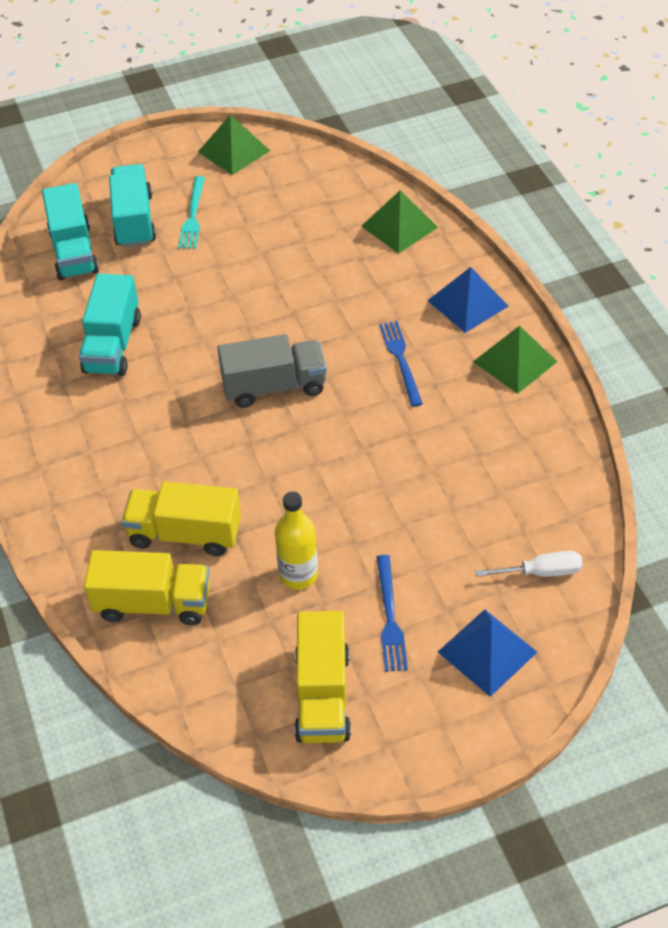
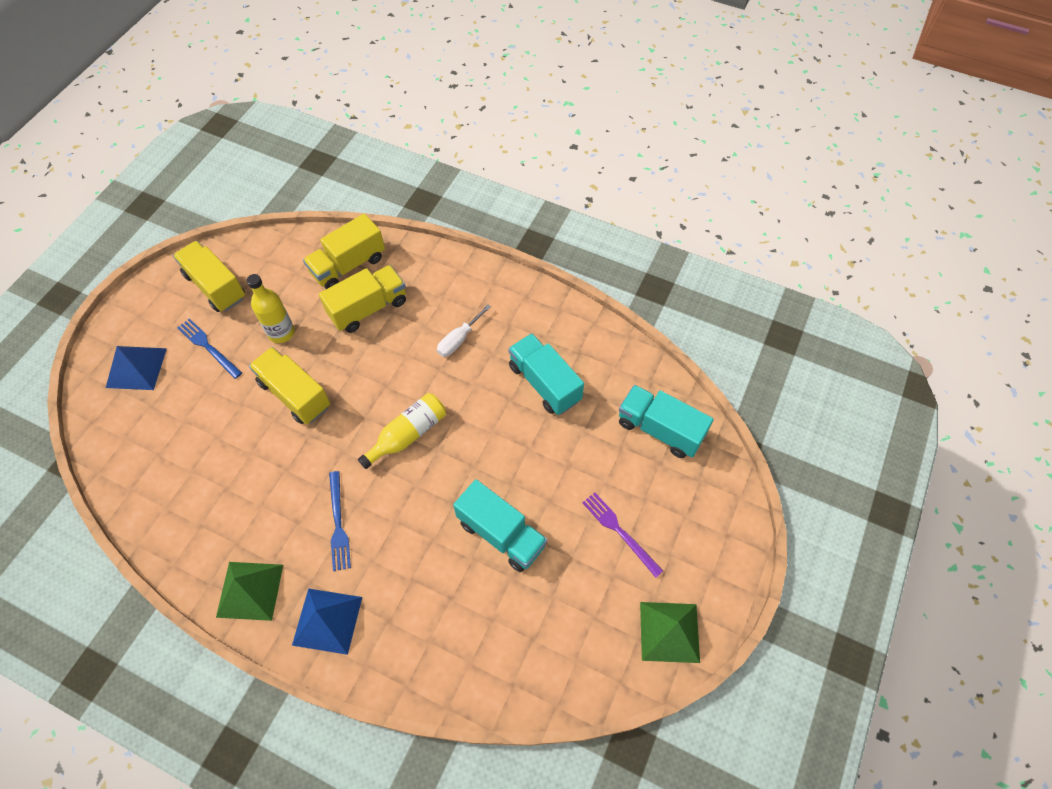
camera: 135 degrees right, 10 degrees up
turquoise truck [109,164,156,248] -> turquoise truck moved to [453,479,547,572]
turquoise fork [178,176,205,249] -> purple fork [582,492,663,578]
grey truck [217,334,327,408] -> yellow bottle [358,393,446,469]
green pyramid [361,190,438,253] -> none
blue fork [379,321,423,407] -> blue fork turned 45 degrees clockwise [329,471,351,571]
white screwdriver [476,551,583,577] -> white screwdriver moved to [437,304,491,357]
none -> yellow truck [249,347,331,424]

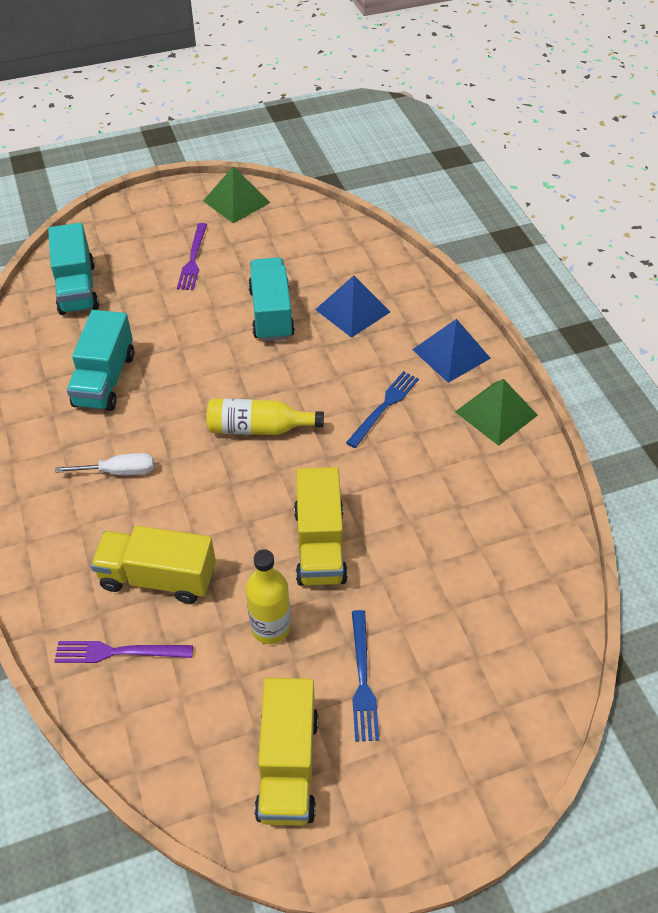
camera: 135 degrees left, 10 degrees down
blue pyramid [106,346,167,390] -> blue pyramid moved to [315,275,390,338]
yellow truck [303,214,385,289] -> purple fork [54,641,193,663]

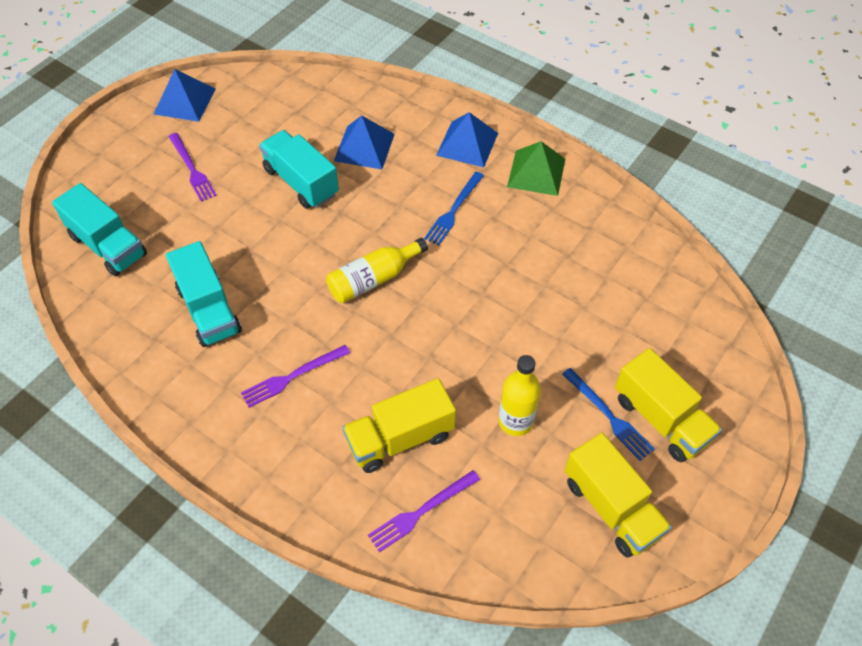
camera: 35 degrees left, 5 degrees up
white screwdriver [55,453,154,475] -> purple fork [241,345,350,408]
green pyramid [203,166,270,223] -> blue pyramid [154,69,216,122]
yellow truck [294,467,348,586] -> yellow truck moved to [615,348,722,462]
blue fork [346,371,419,448] -> blue fork turned 150 degrees counterclockwise [424,172,484,245]

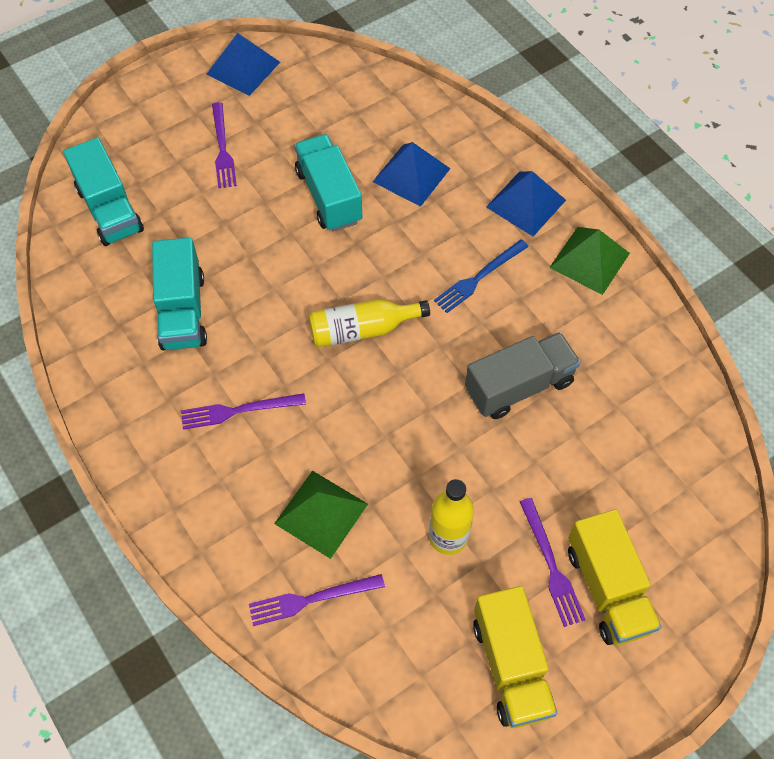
camera: 20 degrees right, 5 degrees up
yellow truck [342,378,456,473] -> green pyramid [274,471,368,559]
blue fork [562,368,655,461] -> purple fork [520,498,586,627]
none -> grey truck [465,332,581,419]

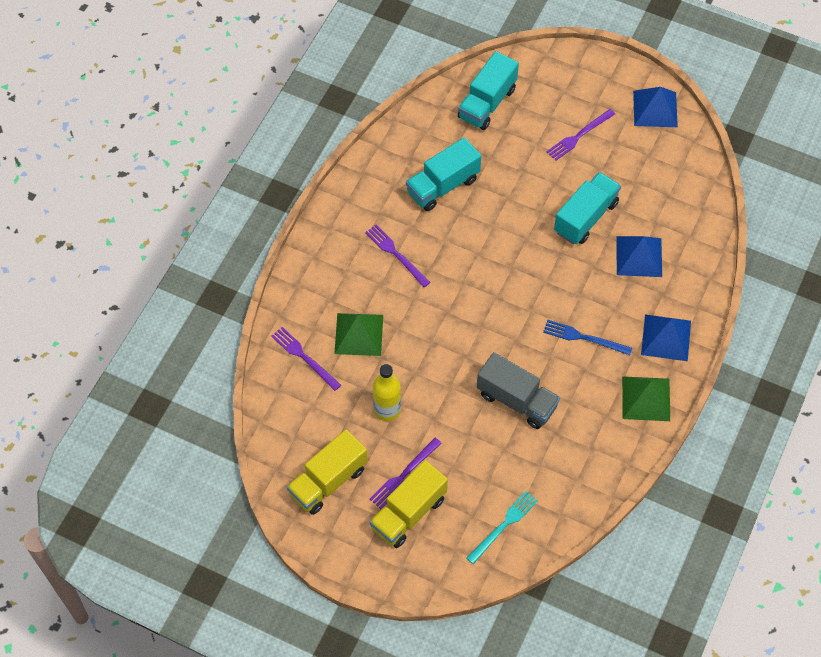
camera: 60 degrees right, 0 degrees up
yellow bottle [309,299,430,348] -> none
none -> turquoise fork [467,491,538,564]

